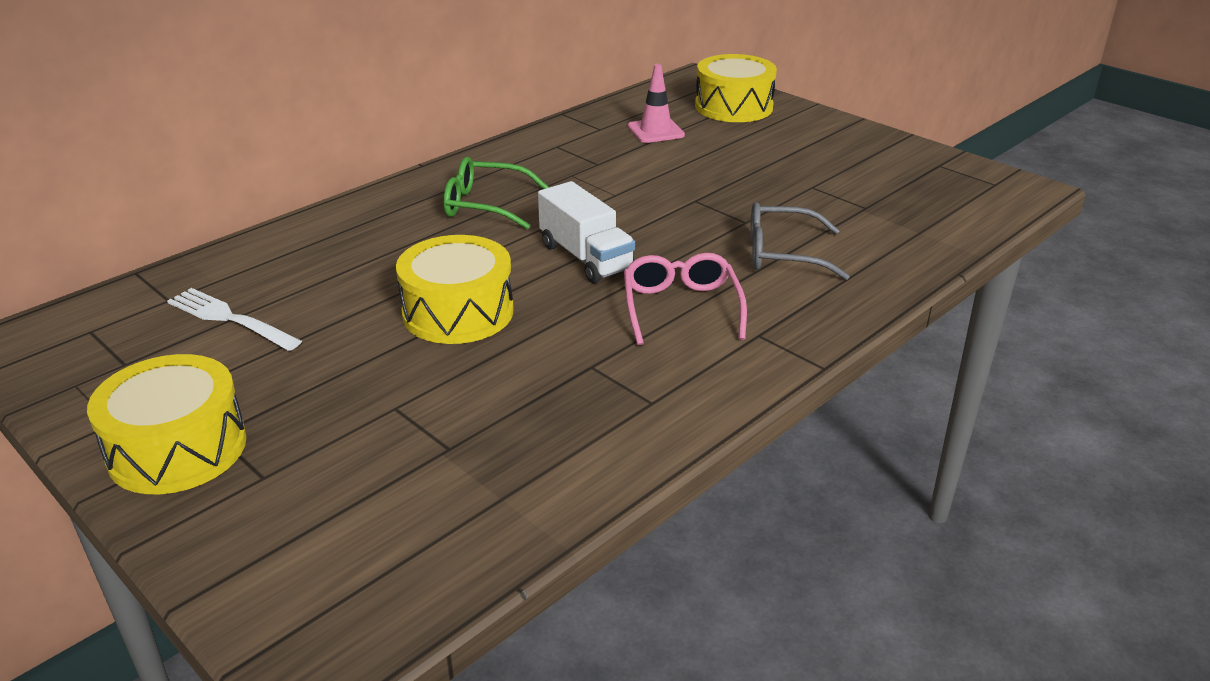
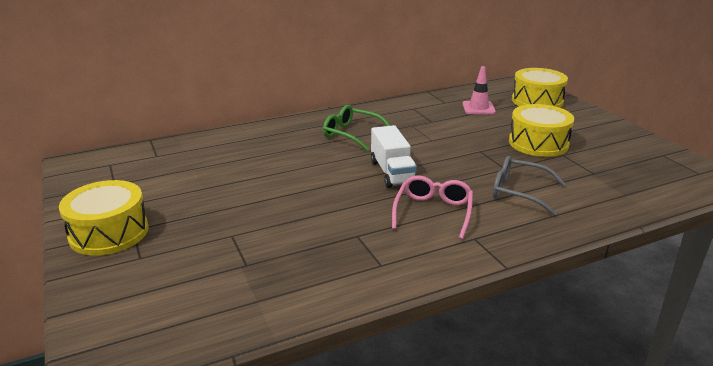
camera: 20 degrees right, 5 degrees down
white fork [167,288,302,351] -> none
yellow drum [396,235,514,344] -> yellow drum moved to [509,104,574,157]

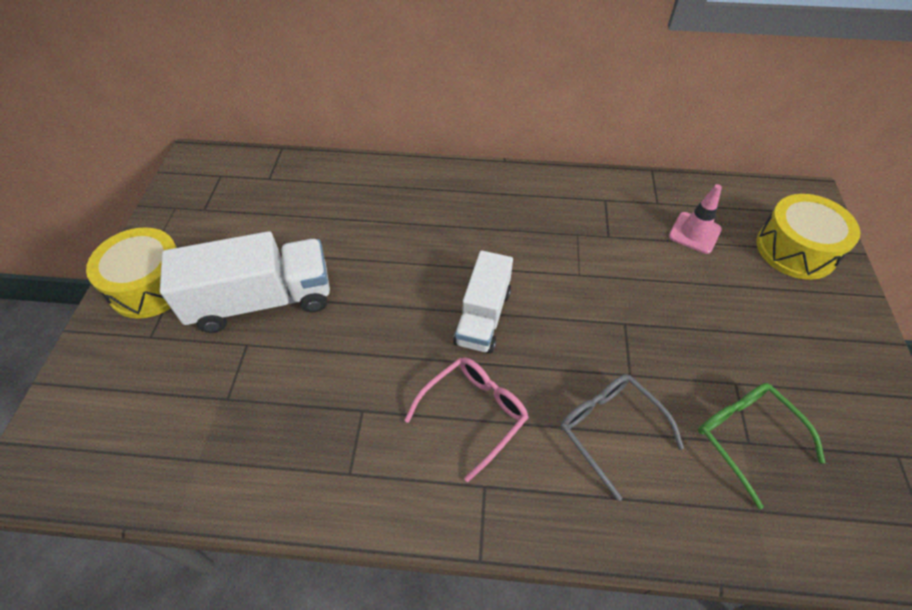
camera: 30 degrees right, 25 degrees up
green glasses [323,105,390,151] -> green glasses moved to [698,383,826,509]
yellow drum [509,104,574,157] -> none
none -> white truck [160,231,330,333]

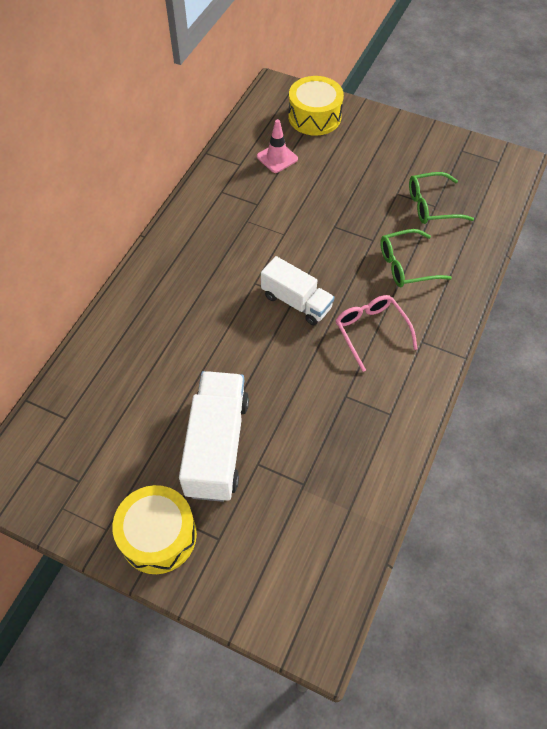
camera: 70 degrees left, 5 degrees up
grey glasses [560,374,684,501] -> green glasses [380,229,452,287]

